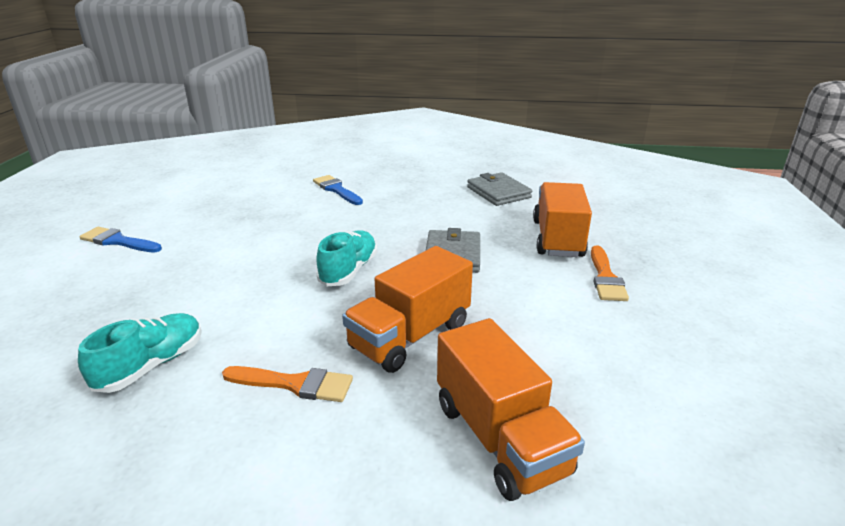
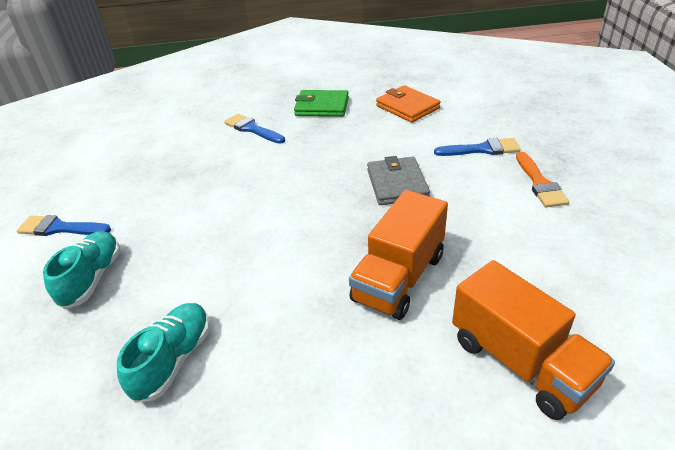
camera: 10 degrees left, 10 degrees up
orange brush [222,366,353,402] -> none
turquoise shoe [316,230,377,286] -> turquoise shoe moved to [43,231,120,309]
grey wallet [467,172,532,206] -> orange wallet [376,85,441,123]
orange truck [533,182,592,257] -> blue brush [434,138,521,156]
none -> green wallet [294,90,349,117]

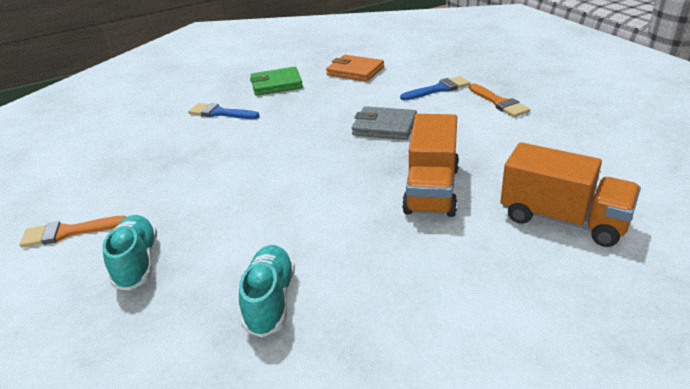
camera: 20 degrees left, 5 degrees down
blue brush [17,215,111,236] -> orange brush [20,216,126,248]
grey wallet [367,156,430,205] -> grey wallet turned 45 degrees counterclockwise [352,106,417,140]

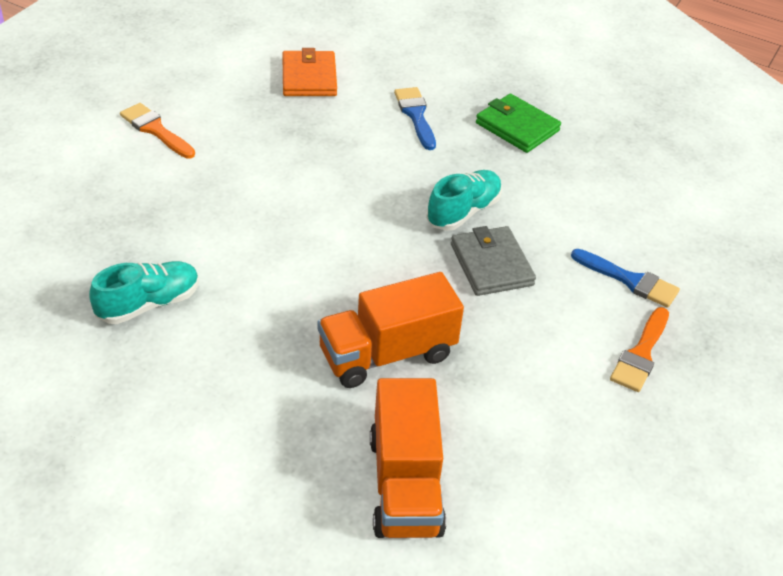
camera: 50 degrees right, 10 degrees up
turquoise shoe [103,215,157,290] -> turquoise shoe moved to [426,170,502,231]
orange wallet [326,55,384,82] -> orange wallet moved to [282,48,337,96]

